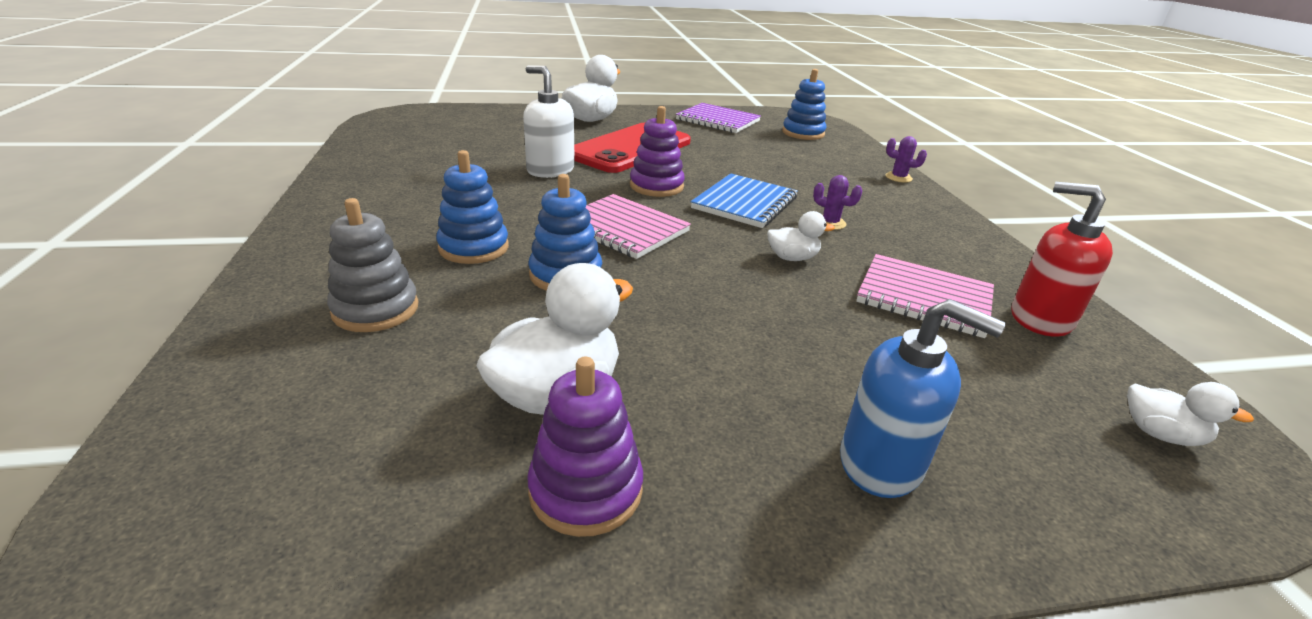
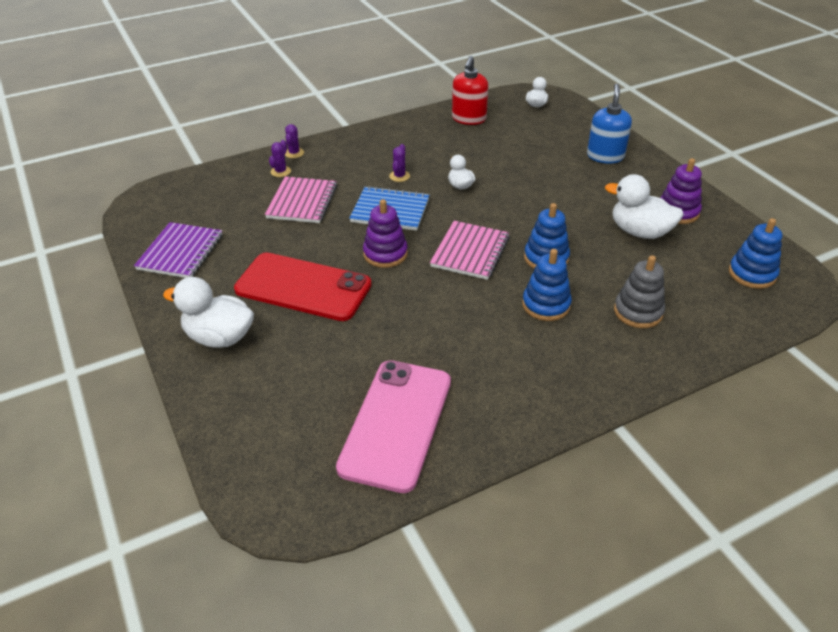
camera: 105 degrees left, 10 degrees up
white soap dispenser [523,65,575,178] -> none
blue stacking toy [782,69,826,140] -> blue stacking toy moved to [729,218,782,289]
pink notebook [856,254,994,338] -> pink notebook moved to [265,177,337,223]
none -> purple cactus [269,140,291,177]
none -> pink phone [336,360,451,493]

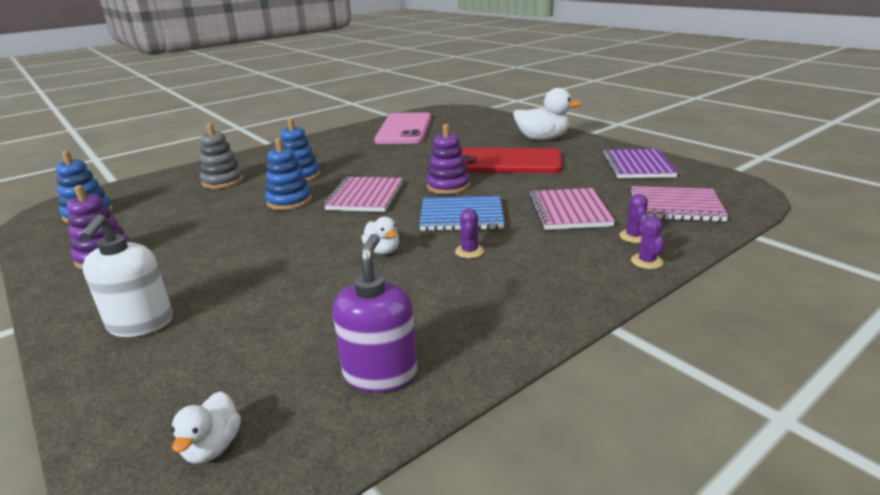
camera: 170 degrees right, 15 degrees down
red soap dispenser [452,56,488,125] -> purple soap dispenser [332,234,417,392]
blue soap dispenser [587,84,632,164] -> white soap dispenser [80,214,173,337]
white duck [605,174,684,239] -> none
none -> pink notebook [632,186,729,222]

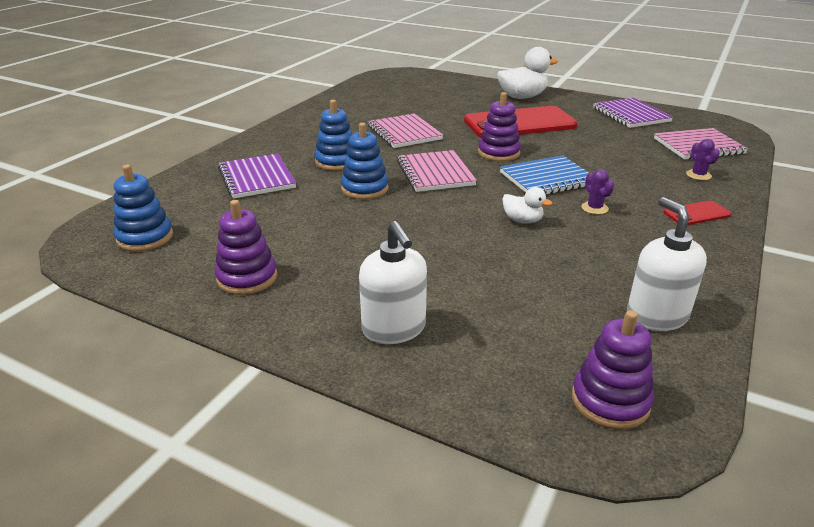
camera: 25 degrees left, 5 degrees up
white duck [171,391,241,463] -> purple stacking toy [572,310,654,430]
grey stacking toy [200,123,244,189] -> purple notebook [218,153,296,199]
purple soap dispenser [332,234,417,392] -> white soap dispenser [627,197,707,331]
pink phone [374,112,431,144] -> none
pink notebook [529,188,615,230] -> pink notebook moved to [368,113,443,148]
purple cactus [631,214,665,269] -> none
none -> red phone [664,201,731,225]

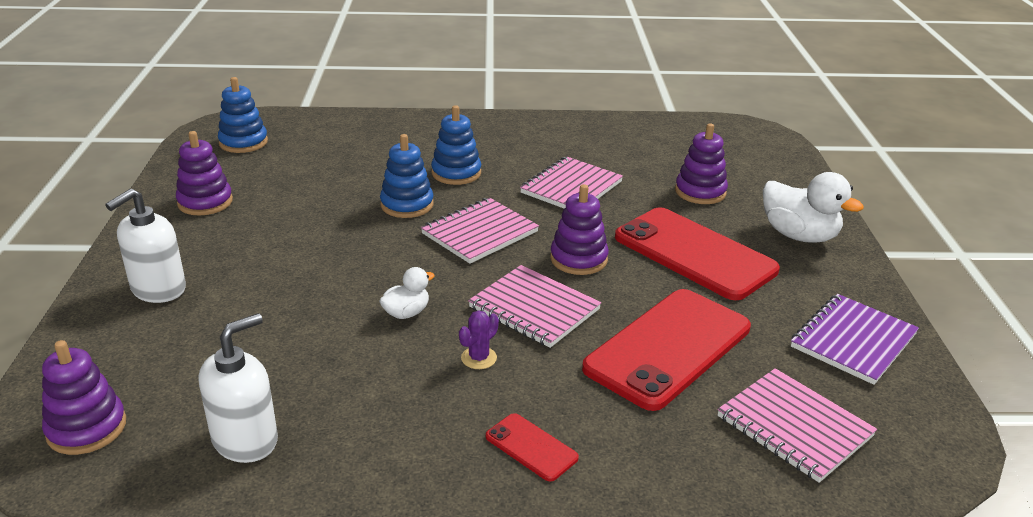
camera: 60 degrees right, 0 degrees up
purple notebook [218,153,296,199] -> none
blue notebook [500,155,589,194] -> pink notebook [468,265,601,348]
white duck [502,187,553,224] -> white duck turned 135 degrees counterclockwise [379,267,435,319]
purple cactus [686,139,720,180] -> none
none -> red phone [582,289,751,411]
none -> purple stacking toy [675,123,728,204]

